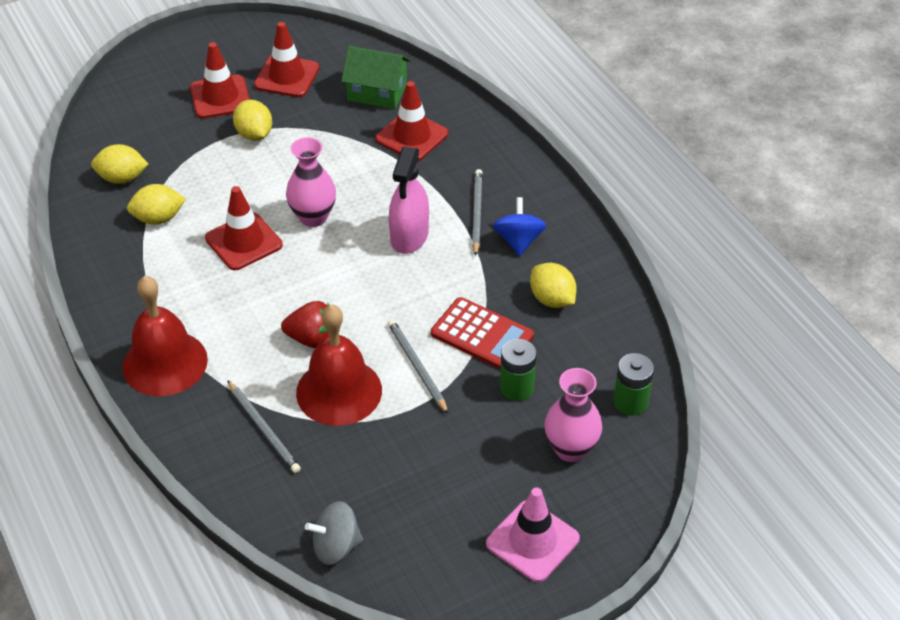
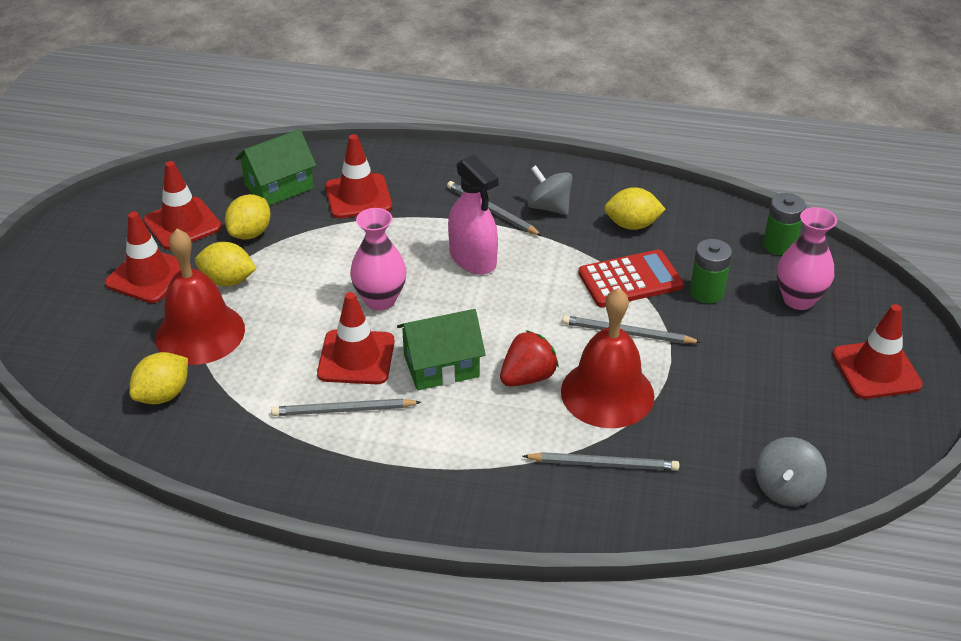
camera: 50 degrees left, 5 degrees down
red bell [122,276,208,396] -> red bell moved to [155,229,245,365]
yellow lemon [127,184,186,225] -> yellow lemon moved to [225,194,271,240]
pink traffic cone [486,488,580,582] -> red traffic cone [832,304,923,399]
blue spinning top [493,197,546,256] -> grey spinning top [527,165,573,215]
none -> grey pencil [271,398,421,416]
none -> green house [397,309,486,391]

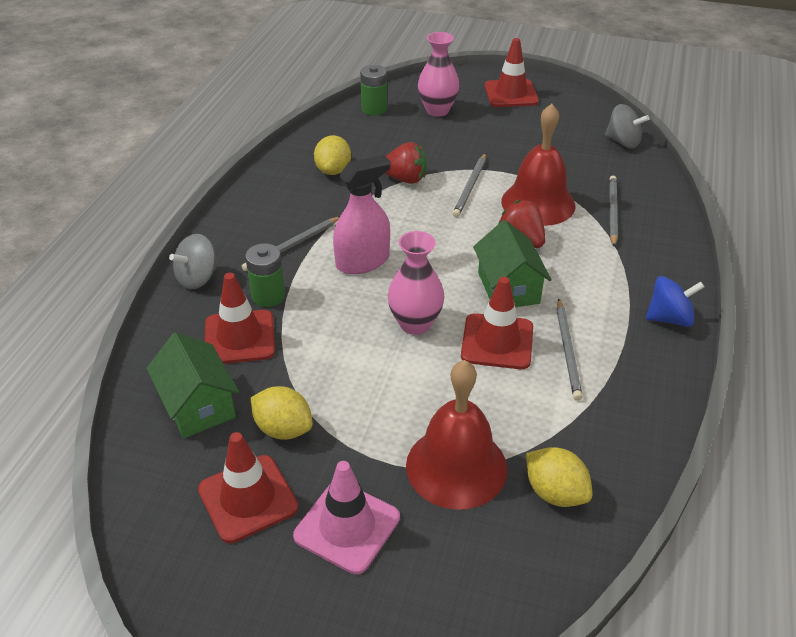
camera: 85 degrees left, 0 degrees up
red traffic cone [105,212,191,303] -> pink traffic cone [293,461,400,574]
yellow lemon [195,242,257,286] -> none
grey spinning top [527,165,573,215] -> grey spinning top moved to [169,234,217,289]
red calculator [578,249,684,307] -> red strawberry [385,142,427,184]
green battery [690,239,732,303] -> green battery moved to [245,243,285,307]
none -> blue spinning top [646,276,704,327]

